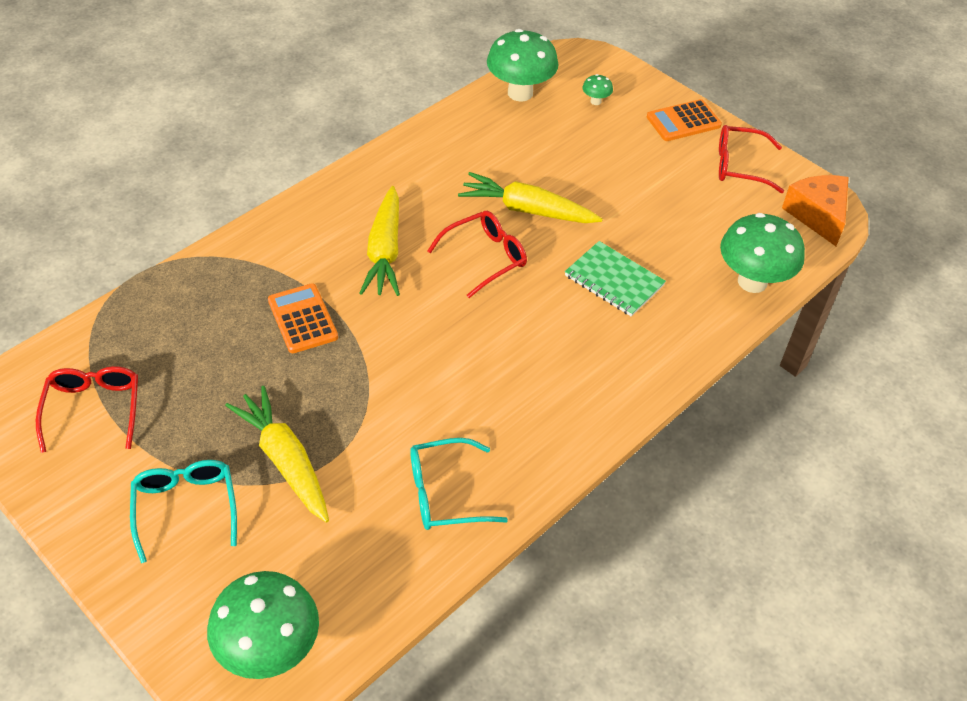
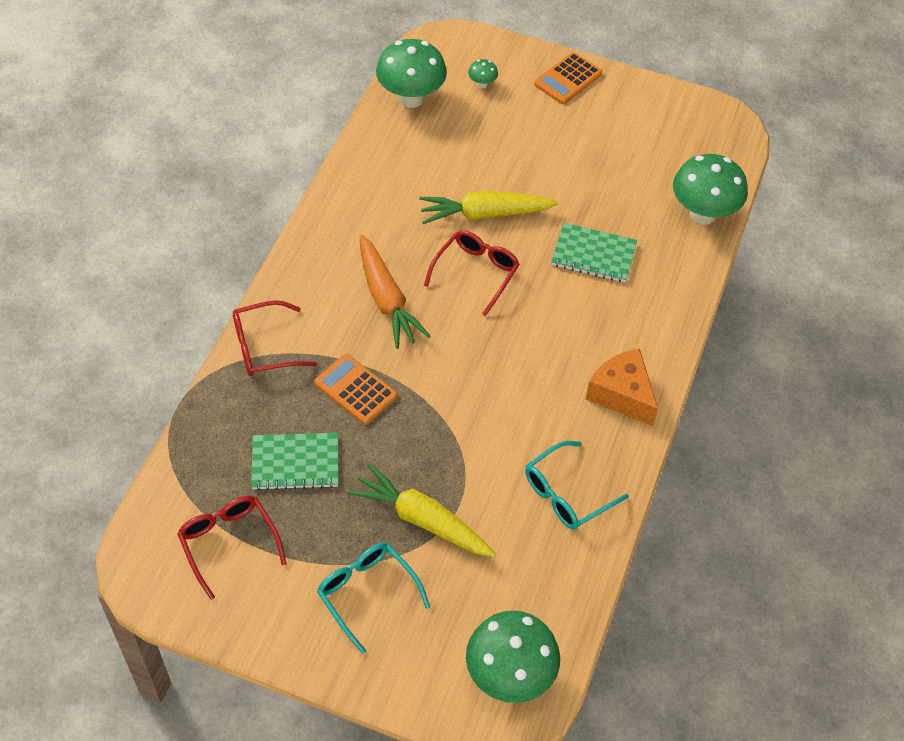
camera: 25 degrees left, 5 degrees up
yellow carrot [360,186,400,296] -> orange carrot [360,235,431,349]
red glasses [719,125,784,193] -> red glasses moved to [233,300,317,376]
orange cheese [782,175,849,246] -> orange cheese moved to [586,348,658,426]
none -> green notebook [251,433,338,491]

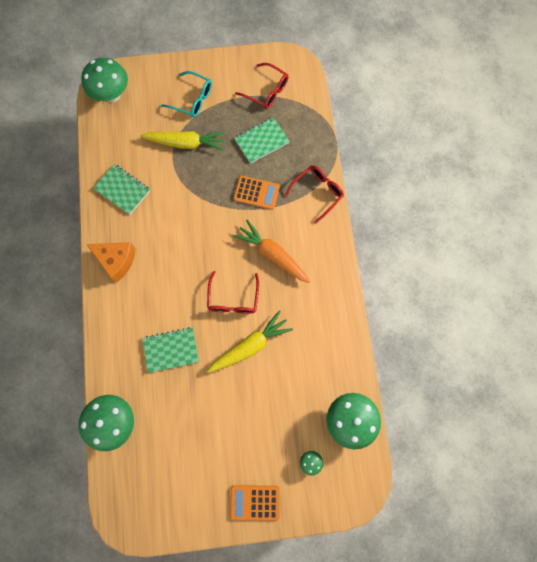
camera: 155 degrees right, 20 degrees up
turquoise glasses [525,441,629,530] -> green notebook [93,164,150,215]
orange calculator [534,52,602,104] -> orange calculator turned 105 degrees counterclockwise [230,485,280,521]

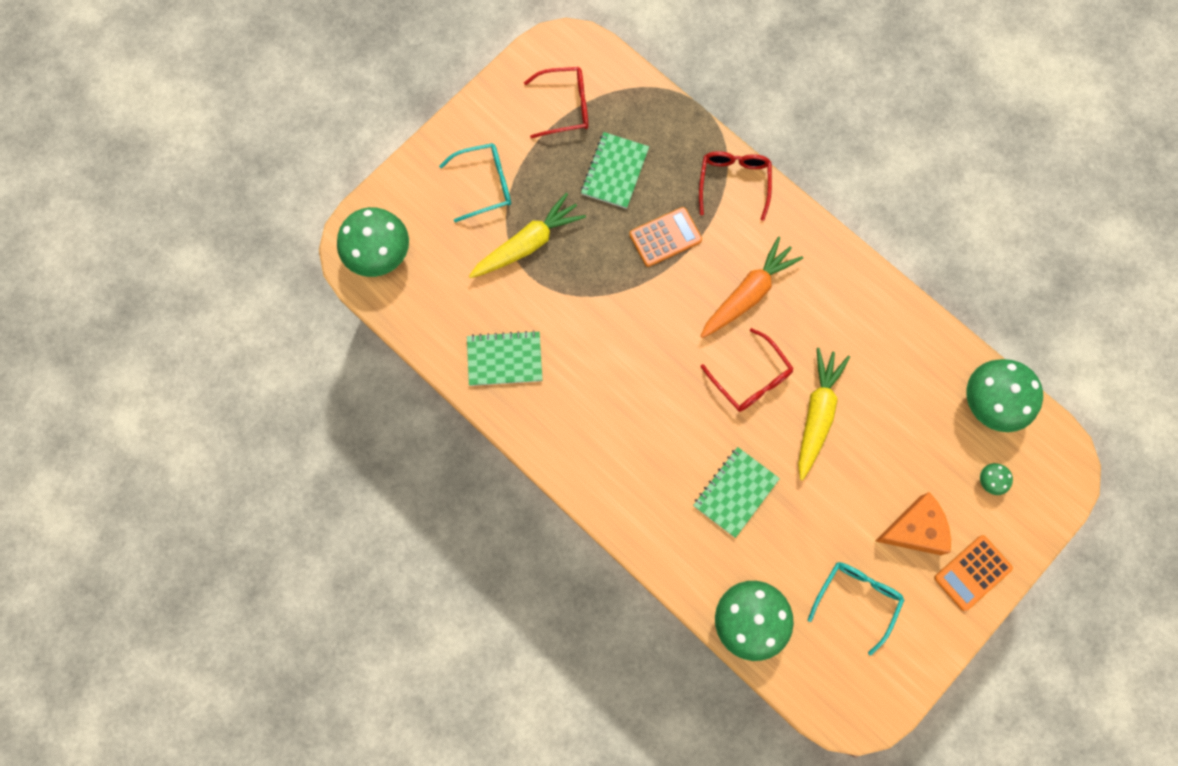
camera: 40 degrees left, 0 degrees up
orange cheese [86,242,136,283] -> orange cheese moved to [875,492,951,555]
orange carrot [233,220,310,283] -> orange carrot turned 135 degrees clockwise [701,237,803,338]
none -> turquoise glasses [808,562,904,656]

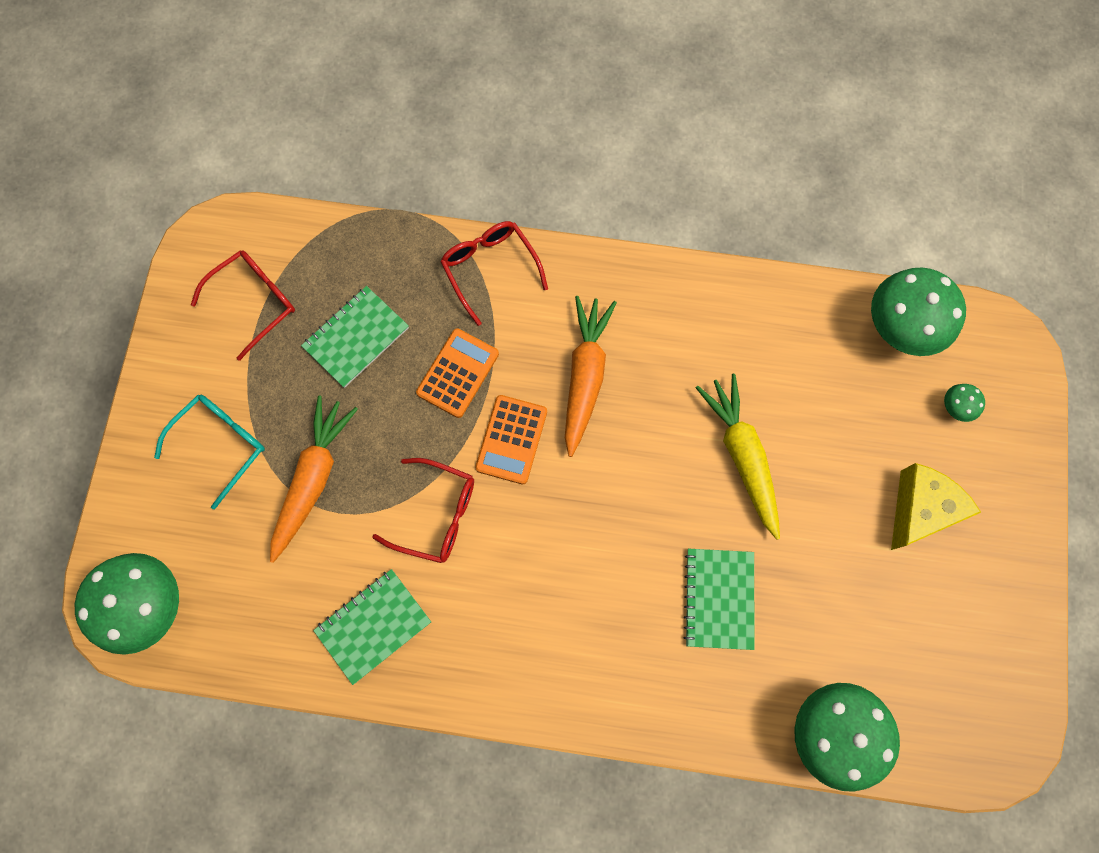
camera: 35 degrees left, 0 degrees up
yellow carrot [469,192,586,278] -> orange carrot [270,395,358,563]
green notebook [581,132,649,209] -> green notebook turned 60 degrees clockwise [301,286,409,388]
red glasses [700,328,794,412] -> red glasses moved to [372,458,474,563]
turquoise glasses [808,562,904,656] -> none
orange cheese [875,492,951,555] -> yellow cheese [891,463,981,550]
orange calculator [934,535,1013,611] -> orange calculator moved to [475,395,547,484]

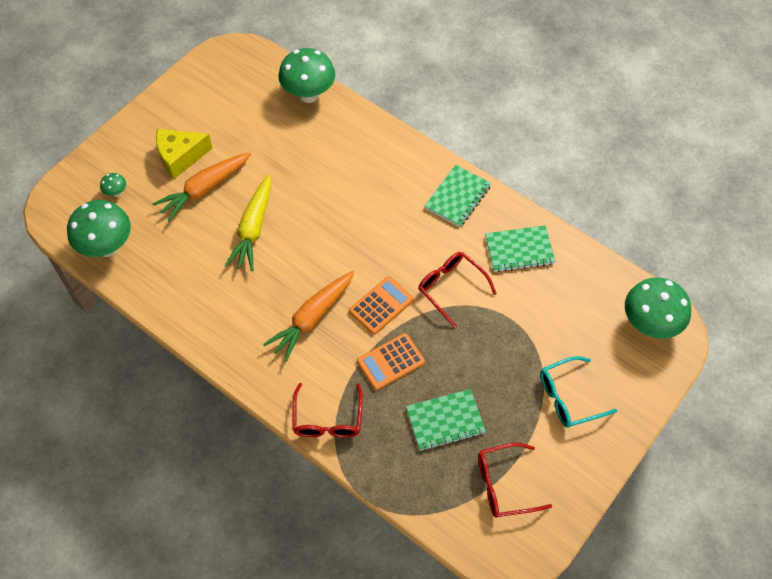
camera: 150 degrees left, 15 degrees down
orange carrot [270,395,358,563] -> orange carrot moved to [152,152,251,222]
green notebook [684,549,755,650] -> green notebook moved to [425,165,491,227]

